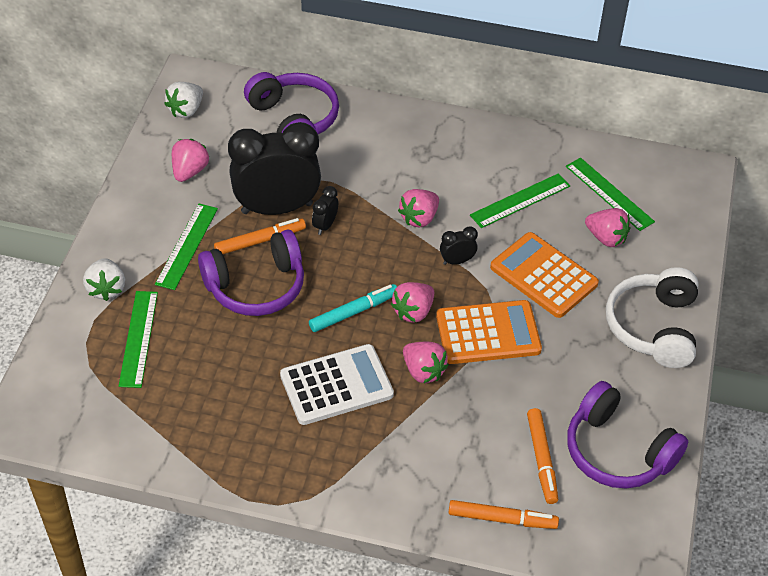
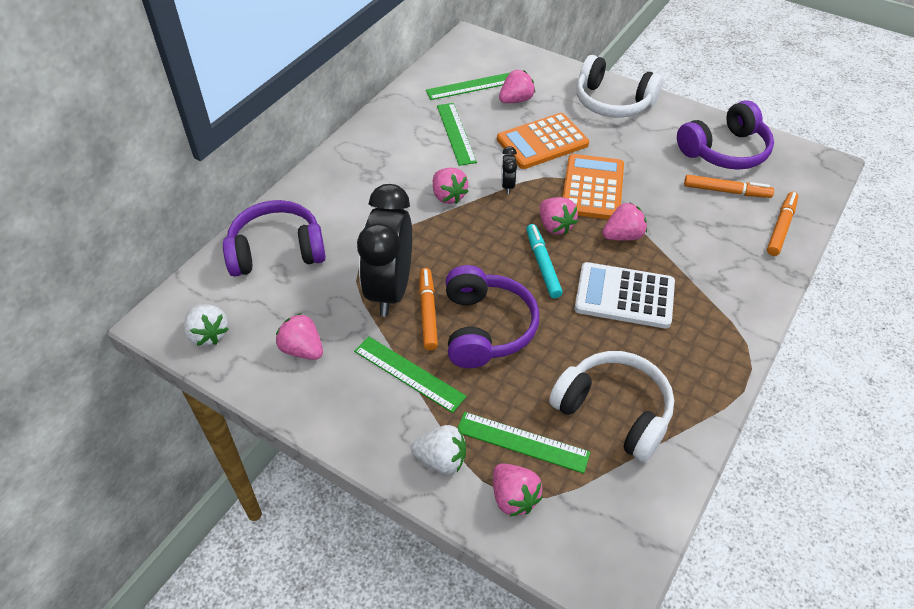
camera: 70 degrees left, 0 degrees up
white calculator [280,344,394,425] -> white calculator turned 75 degrees counterclockwise [574,262,675,328]
black clock [312,186,338,235] -> none
none -> pink strawberry [493,464,543,517]
none -> white headphones [549,351,674,462]

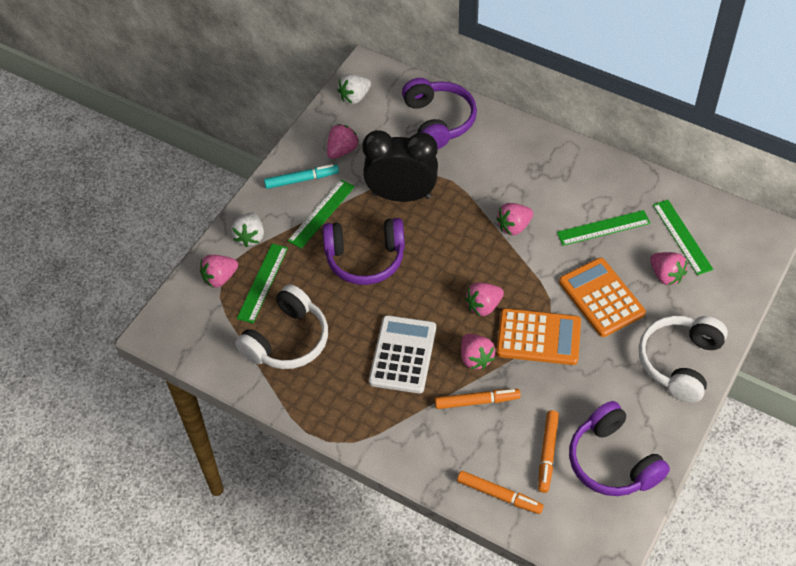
camera: 90 degrees right, 5 degrees up
orange marker [419,268,438,350] -> orange marker moved to [435,389,521,409]
black clock [501,146,517,194] -> none
turquoise marker [526,224,563,298] -> turquoise marker moved to [264,164,339,189]

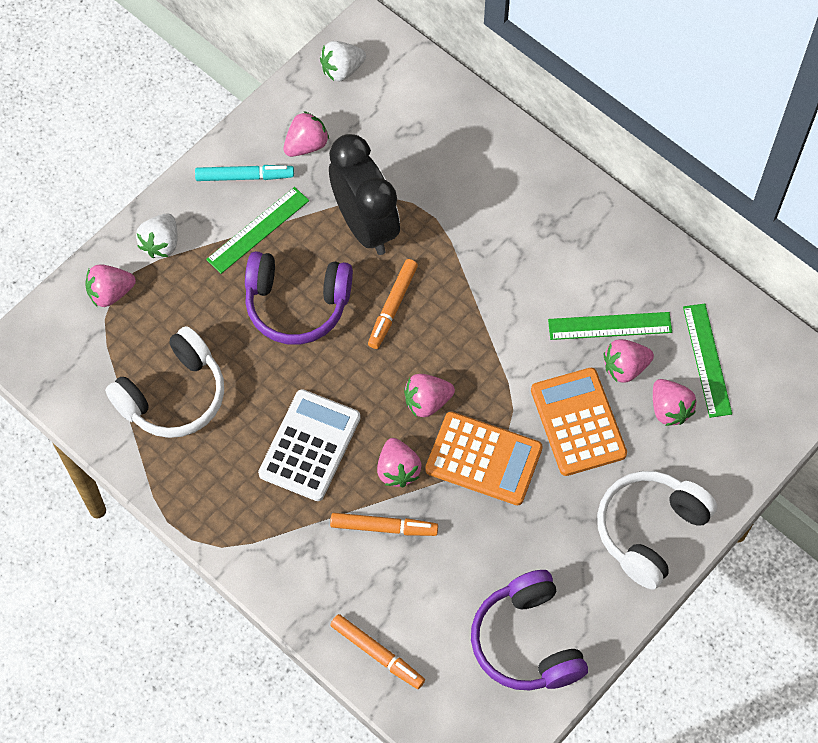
camera: 10 degrees right, 10 degrees up
green ruler [237,243,288,323] -> none
black clock [362,130,438,202] -> black clock turned 45 degrees clockwise [329,134,400,255]
purple headphones [402,78,477,149] -> none
pink strawberry [496,203,533,235] -> pink strawberry moved to [604,339,654,383]
orange marker [538,410,559,493] -> orange marker moved to [368,259,418,349]

